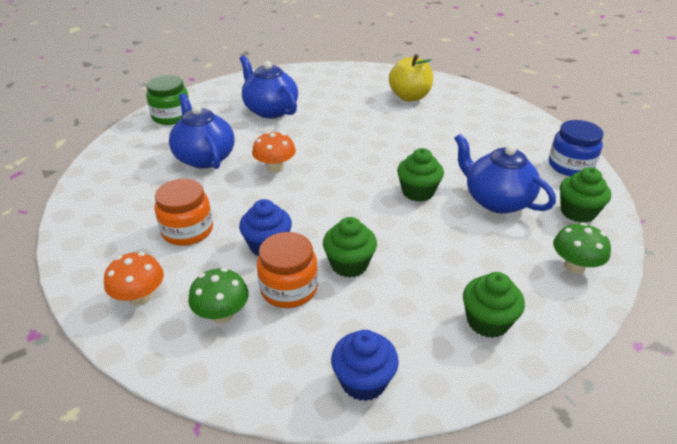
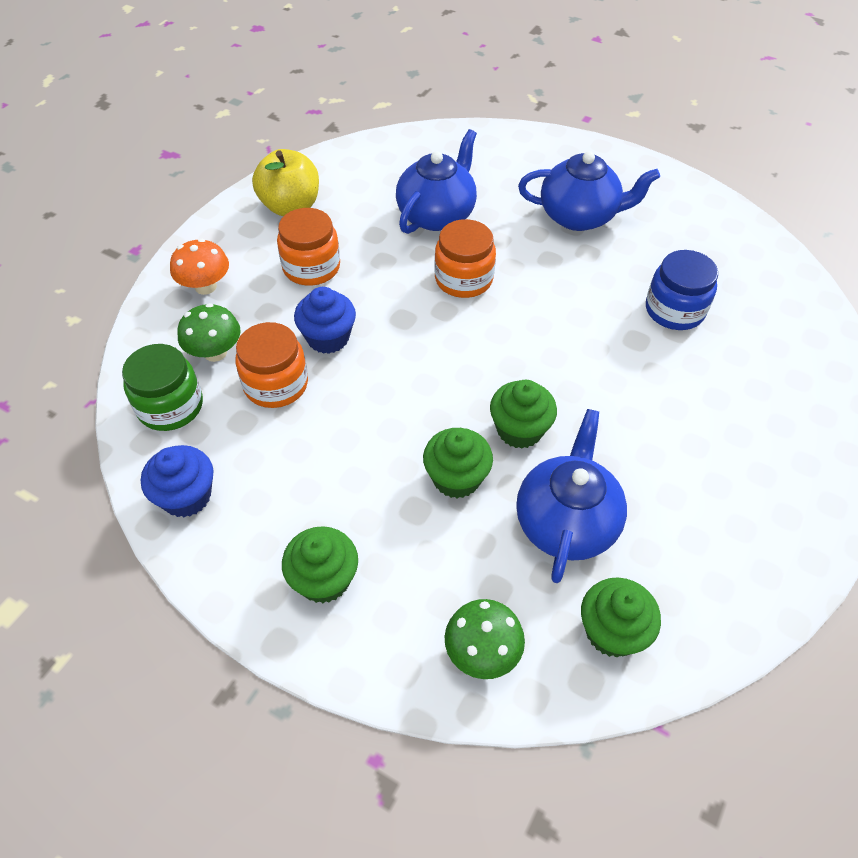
camera: 60 degrees right, 15 degrees up
green jar [146,75,189,125] -> green jar moved to [122,344,203,431]
blue teapot [240,55,298,118] -> blue teapot turned 75 degrees clockwise [518,151,660,231]
orange mushroom [252,132,296,173] -> orange jar [434,219,496,298]
green cupcake [323,217,377,278] -> green cupcake moved to [423,428,493,498]
yellow apple [389,54,433,101] -> yellow apple moved to [252,149,319,216]
blue jar [549,120,604,176] -> blue jar moved to [646,250,718,330]

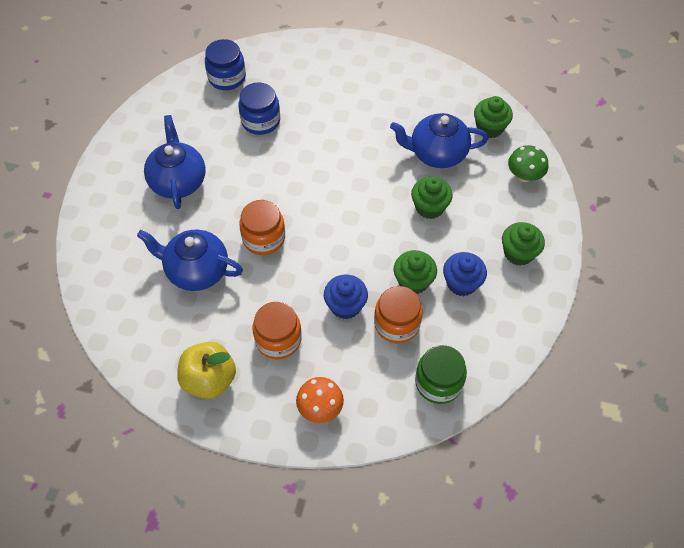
camera: 105 degrees left, 5 degrees up
blue cupcake [141,445,214,517] -> blue cupcake moved to [443,252,487,296]
green mushroom [178,303,241,362] -> none
green cupcake [490,380,557,449] -> green cupcake moved to [394,250,437,294]
none -> blue jar [205,39,246,90]

